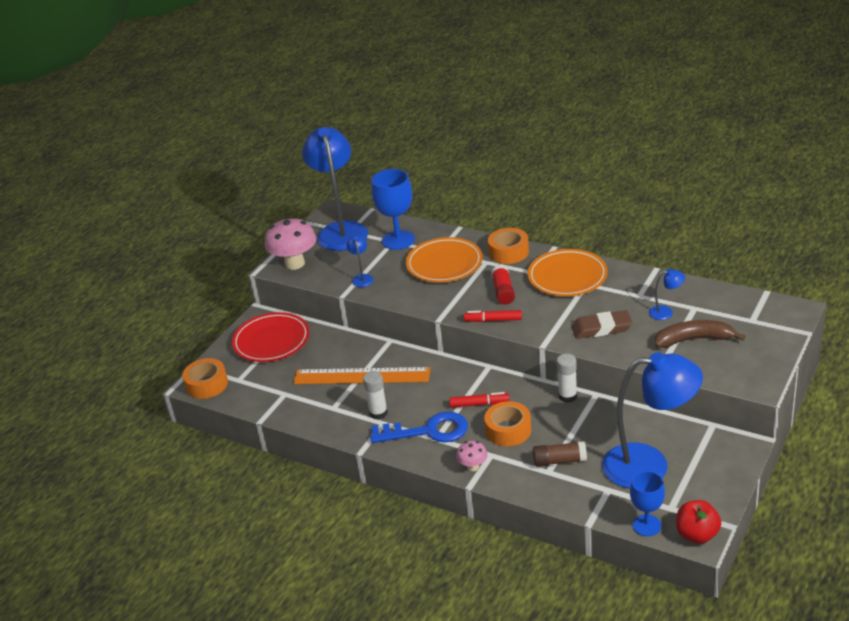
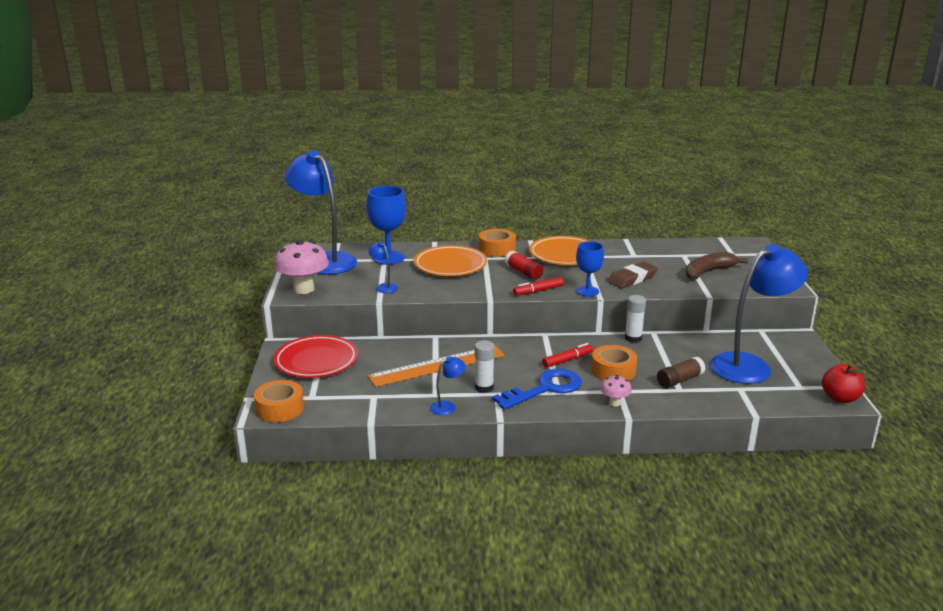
camera: 35 degrees left, 10 degrees down
blue goblet [630,471,665,536] -> blue goblet moved to [576,241,604,297]
blue lamp [649,269,685,320] -> blue lamp moved to [430,356,466,415]

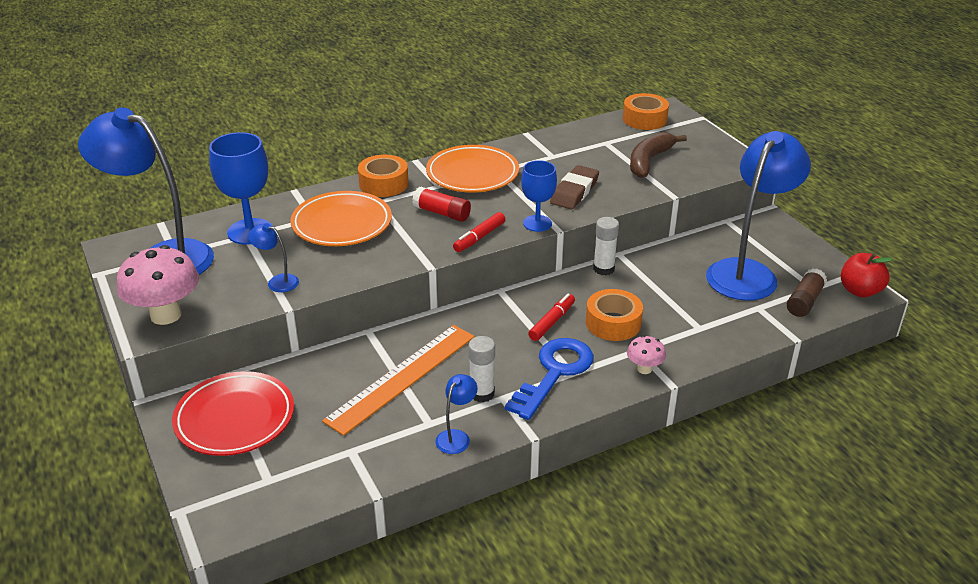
camera: 25 degrees left, 10 degrees up
orange tape [254,380,304,422] -> orange tape moved to [623,93,669,130]
brown glue stick [657,357,706,388] -> brown glue stick moved to [787,268,827,317]

